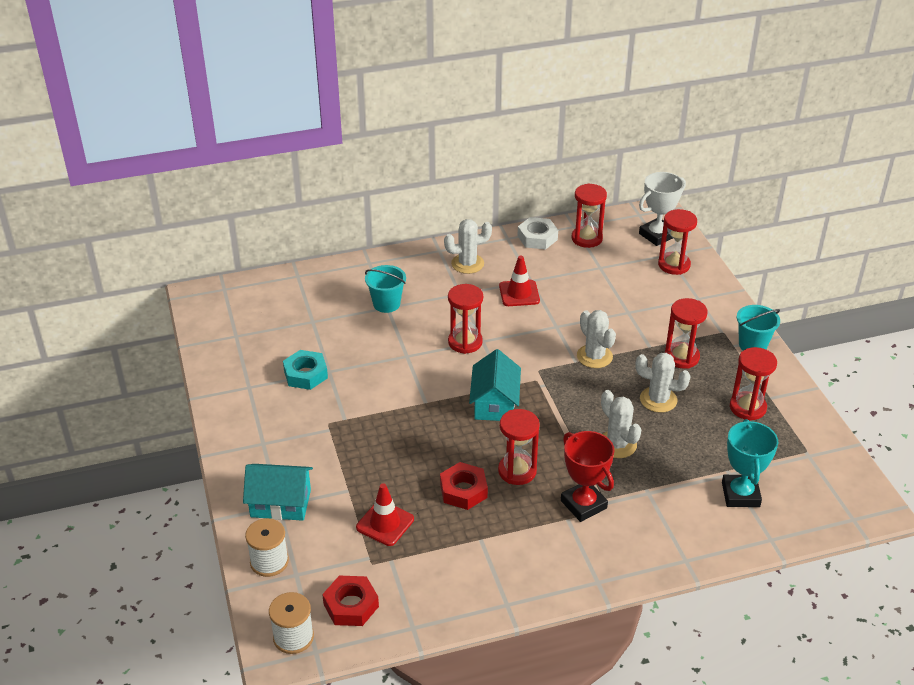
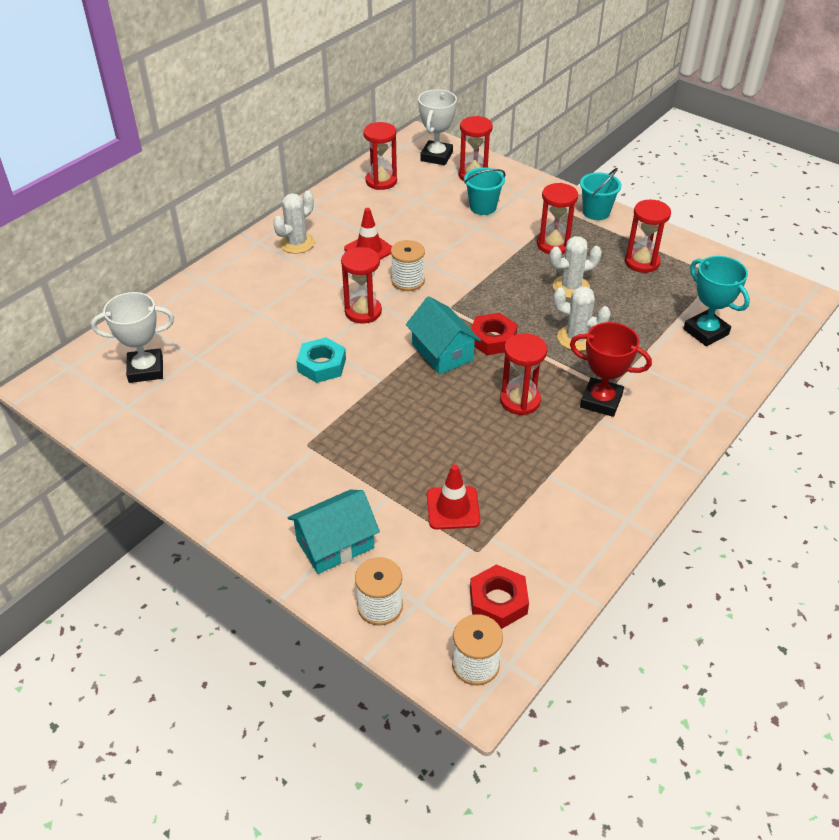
camera: 35 degrees left, 5 degrees up
turquoise nut [283,350,328,390] -> turquoise nut moved to [296,337,346,383]
turquoise bucket [365,265,406,313] -> turquoise bucket moved to [464,167,506,215]
red nut [440,462,488,510] -> red nut moved to [471,313,518,355]
white nut [518,217,558,249] -> none
white cactus [577,310,616,368] -> none
none -> white trophy [91,292,174,383]
none -> white spool [391,240,425,291]

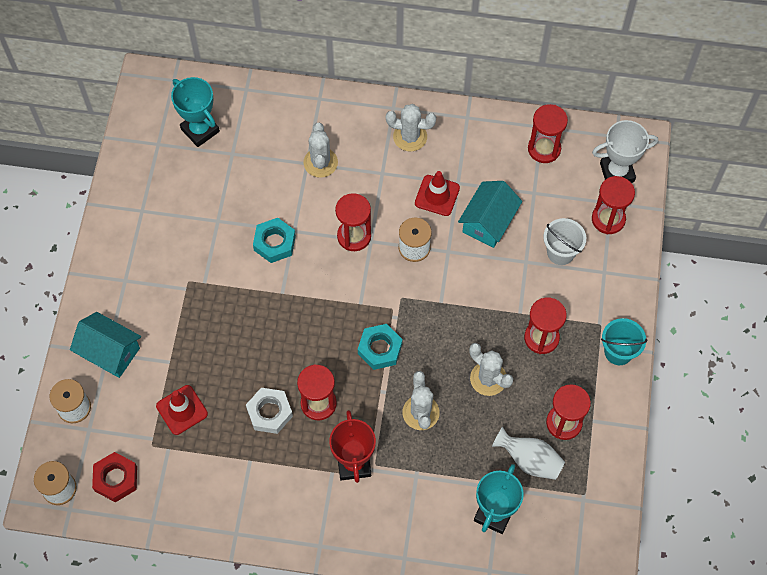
camera: 60 degrees right, 20 degrees up
white trophy [91,292,174,383] -> turquoise trophy [171,77,220,147]
turquoise house [406,296,481,375] -> turquoise house moved to [458,181,522,248]
turquoise bucket [464,167,506,215] -> white bucket [543,218,586,265]
red nut [471,313,518,355] -> turquoise nut [358,324,403,370]
none -> white nut [246,388,293,434]
none -> white cactus [304,123,338,178]
none -> white vase [492,426,565,480]

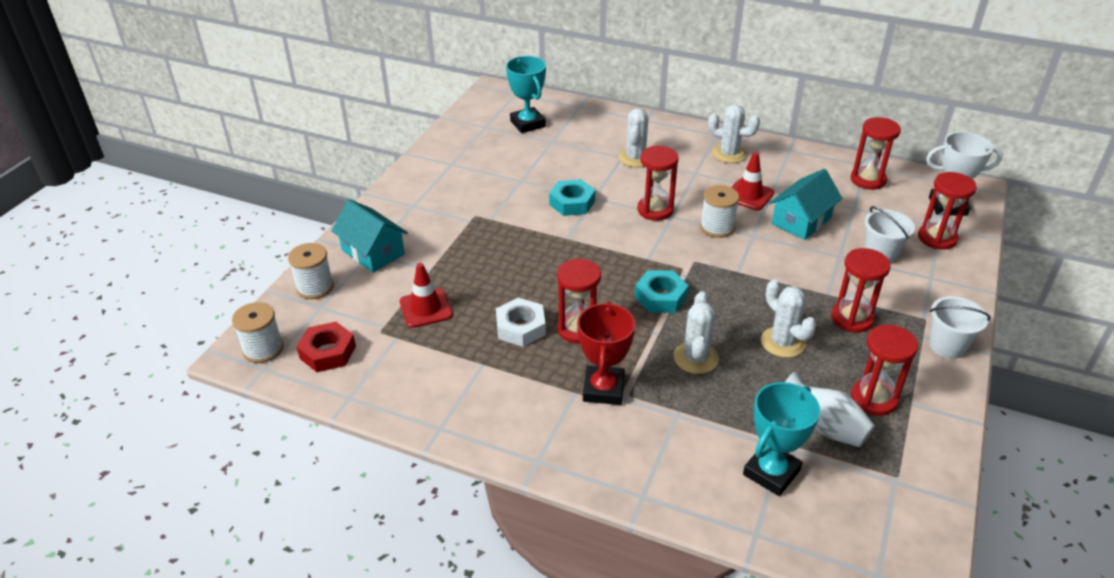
camera: 15 degrees right, 25 degrees down
turquoise bucket [601,318,647,365] -> white bucket [929,296,991,359]

